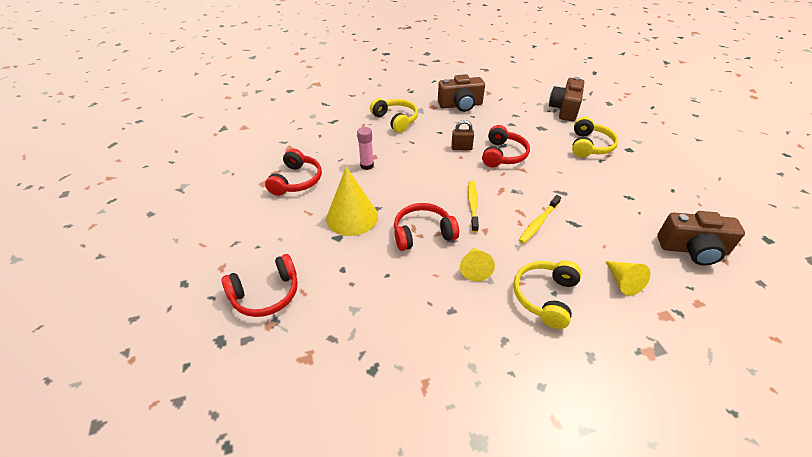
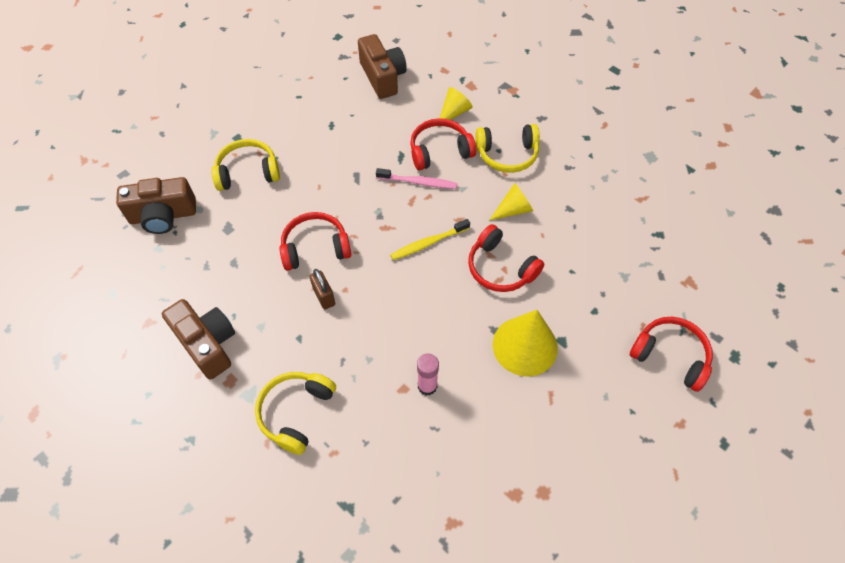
camera: 120 degrees left, 15 degrees up
red headphones [265,149,322,196] -> red headphones moved to [410,118,476,170]
yellow toothbrush [519,195,561,244] -> pink toothbrush [376,168,457,189]

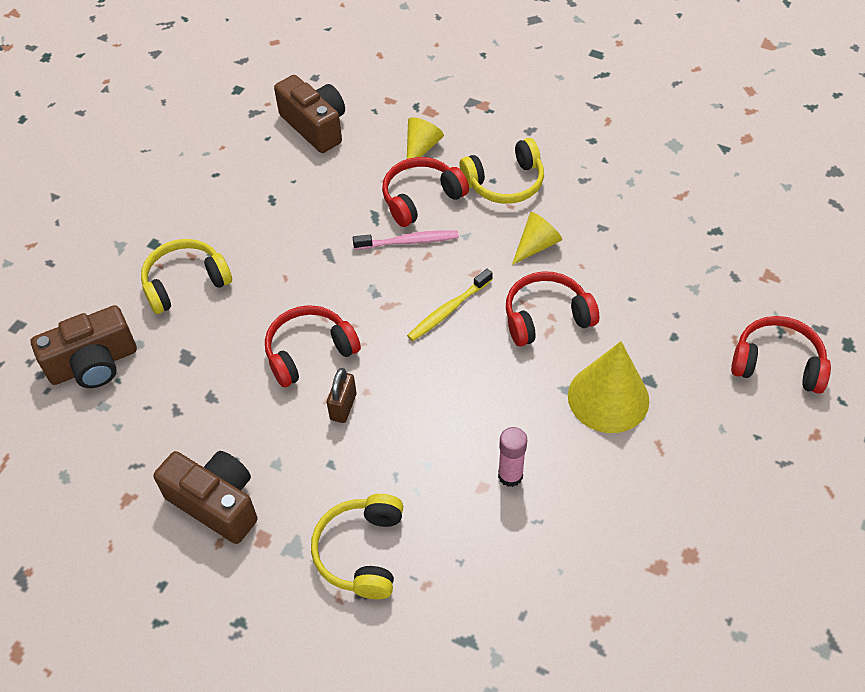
camera: 15 degrees left, 5 degrees down
brown padlock [309,269,335,309] -> brown padlock turned 60 degrees clockwise [327,368,357,423]
red headphones [468,224,544,292] -> red headphones turned 135 degrees clockwise [506,271,599,346]

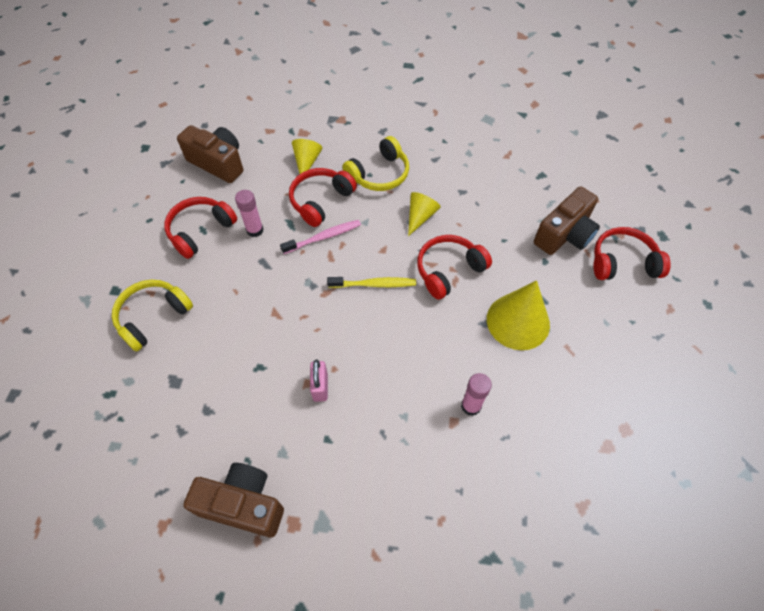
camera: 20 degrees left, 5 degrees up
brown camera [31,305,137,388] -> brown camera moved to [534,186,600,255]
red headphones [265,305,361,387] -> red headphones moved to [164,197,237,259]
yellow headphones [311,494,403,599] -> none
brown padlock [327,368,357,423] -> pink padlock [310,360,328,402]
yellow toothbrush [407,269,493,341] -> yellow toothbrush turned 120 degrees counterclockwise [327,277,416,288]
none -> pink glue stick [235,190,263,237]

